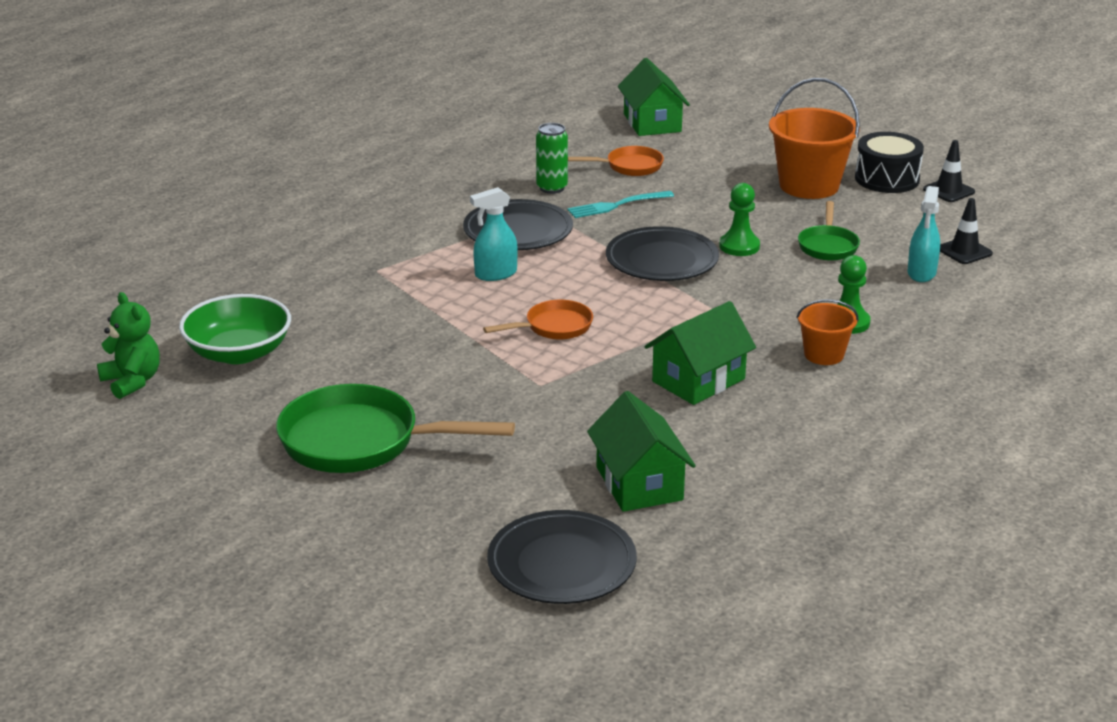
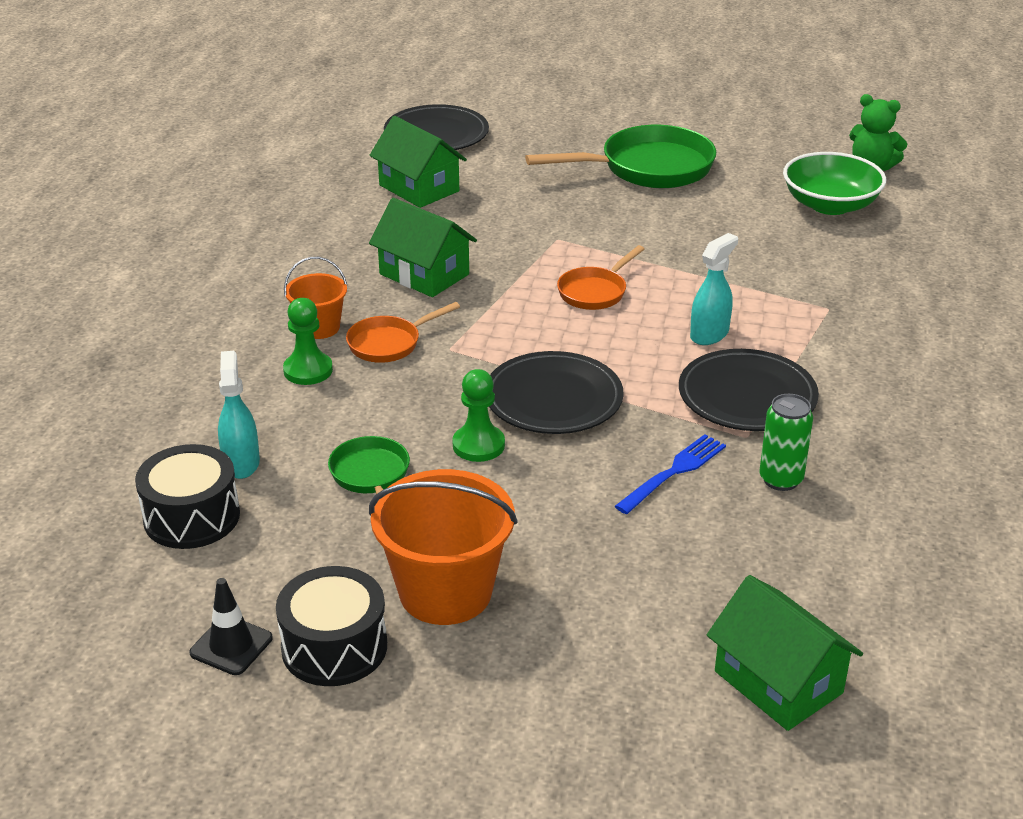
camera: 155 degrees right, 5 degrees up
orange pan [568,146,664,176] -> orange pan moved to [346,302,460,363]
turquoise fork [568,191,674,218] -> blue fork [615,434,726,514]
green house [645,301,756,405] -> green house turned 75 degrees counterclockwise [369,198,477,297]
black traffic cone [940,198,993,264] -> black drum [135,444,240,549]

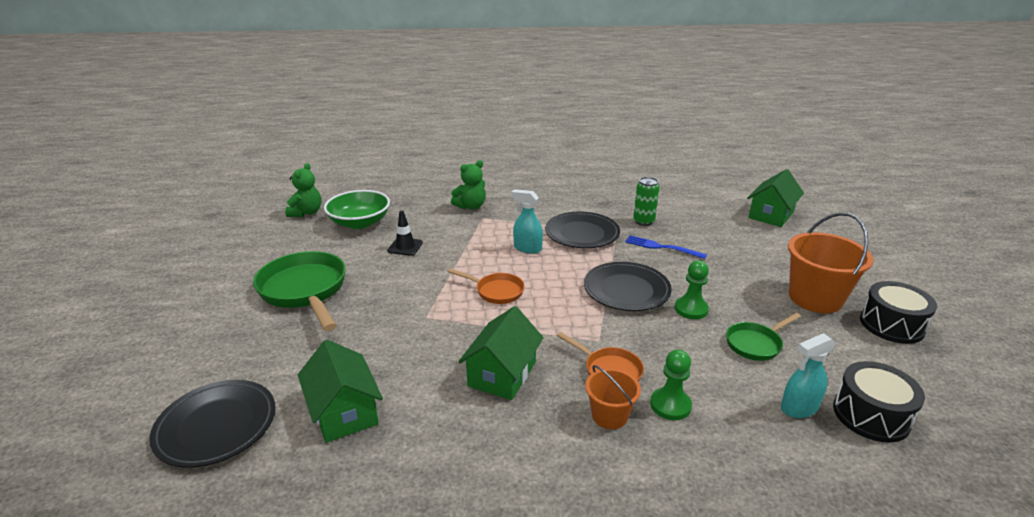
camera: 105 degrees left, 5 degrees down
black traffic cone [189,578,273,675] -> black traffic cone moved to [387,211,423,256]
green house [369,116,467,208] -> green house turned 60 degrees counterclockwise [298,340,383,443]
none -> green teddy bear [451,160,486,210]

